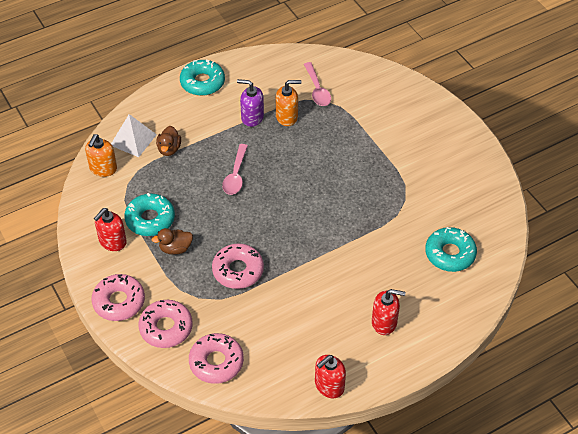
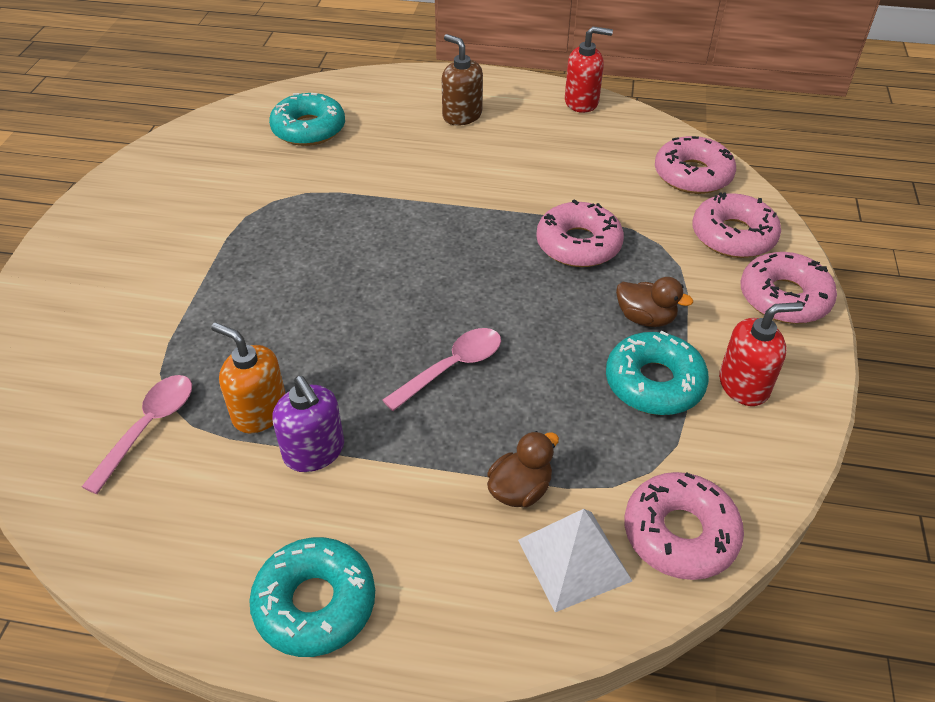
camera: 140 degrees left, 5 degrees down
orange soap dispenser [85,134,117,177] -> pink donut [625,472,744,580]
red soap dispenser [372,289,406,335] -> brown soap dispenser [442,34,483,126]

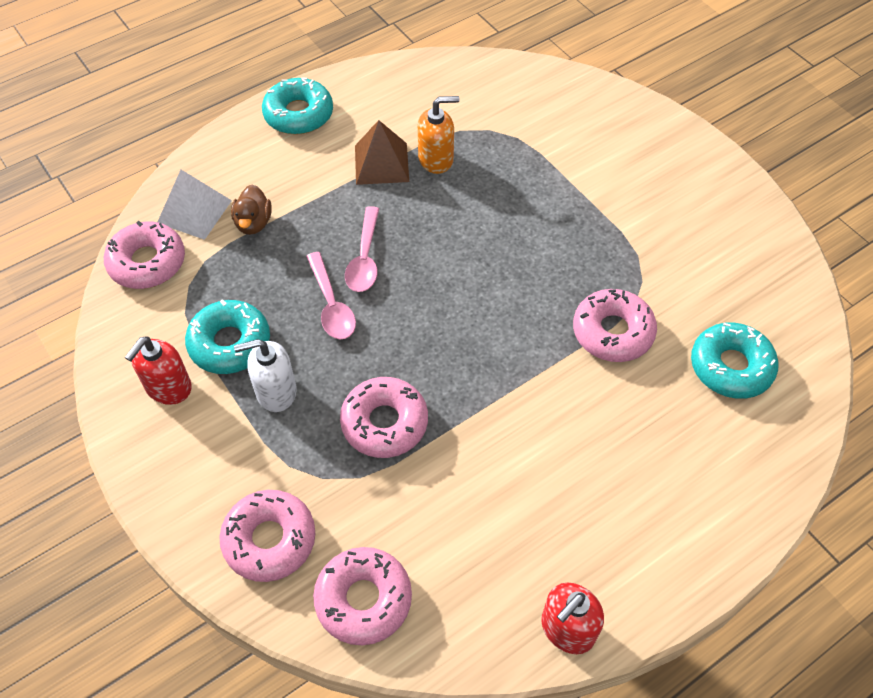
camera: 135 degrees right, 10 degrees up
pink spoon [82,375,192,494] -> pink spoon moved to [306,252,356,339]
purple soap dispenser [272,376,344,472] -> brown pyramid [355,120,409,185]
brown soap dispenser [442,34,483,126] -> none
brown duck [616,277,693,327] -> white soap dispenser [234,339,297,412]
pink donut [741,252,837,324] -> pink donut moved to [573,289,657,362]

